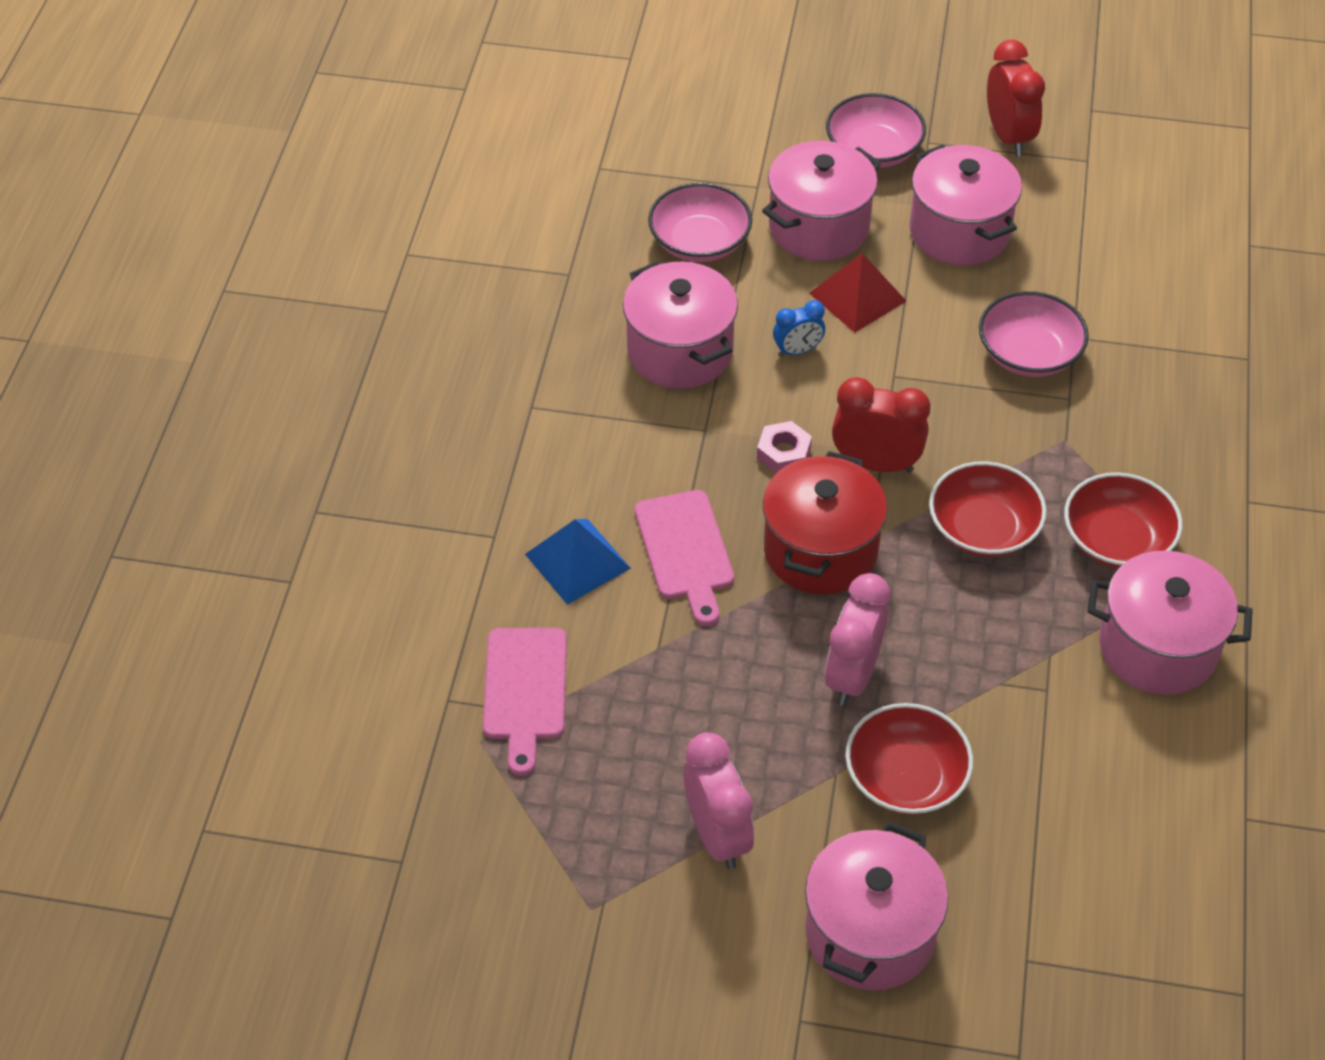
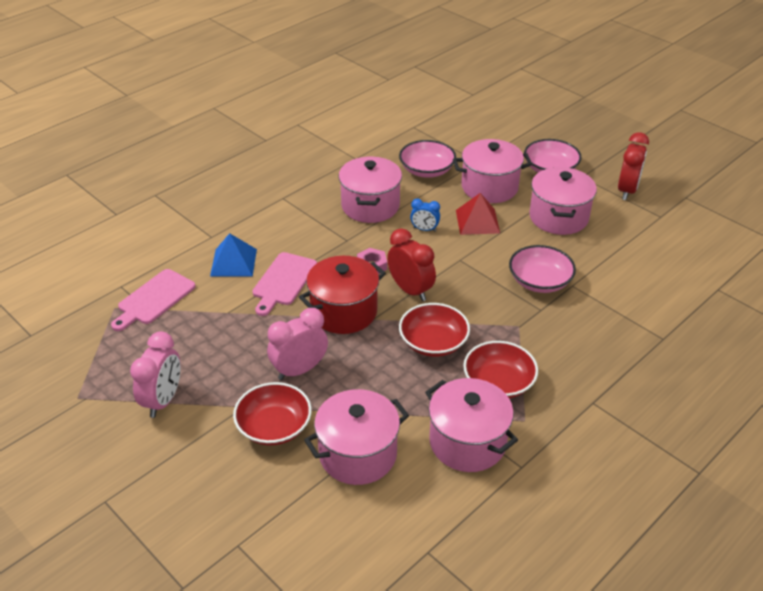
camera: 35 degrees right, 10 degrees down
pink pot [805,821,948,990] -> pink pot moved to [304,389,409,485]

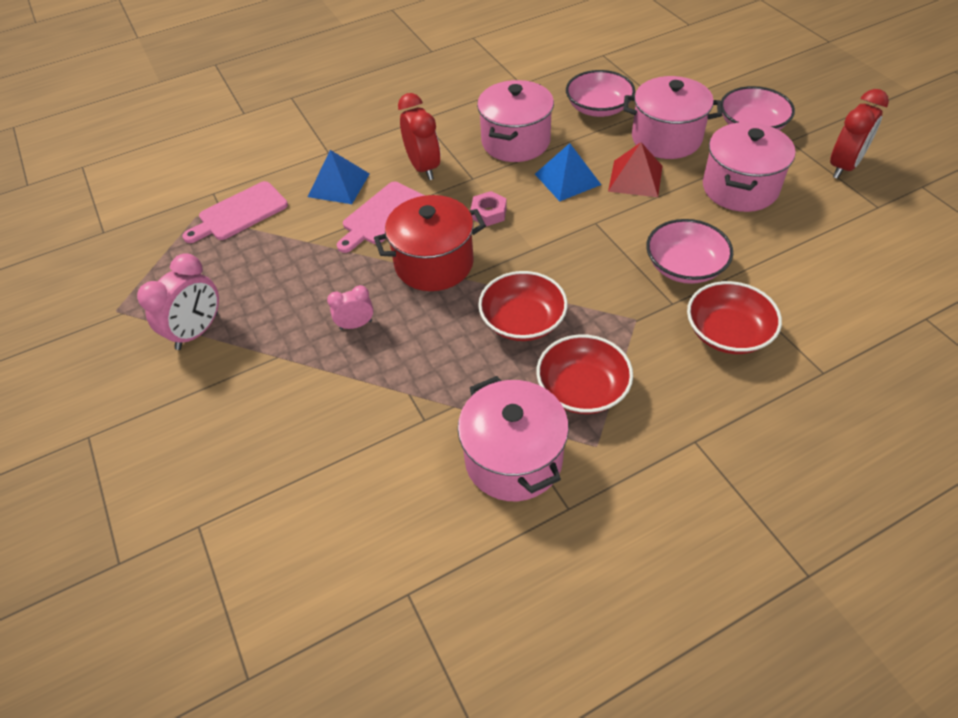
camera: 20 degrees right, 10 degrees up
red bowl [233,382,312,446] -> red bowl moved to [687,281,782,354]
pink clock [267,308,328,380] -> pink clock [327,285,373,330], size x0.58
pink pot [304,389,409,485] -> none
red clock [387,228,436,301] -> red clock moved to [398,93,441,180]
blue clock [410,198,440,232] -> blue pyramid [535,143,601,201]

